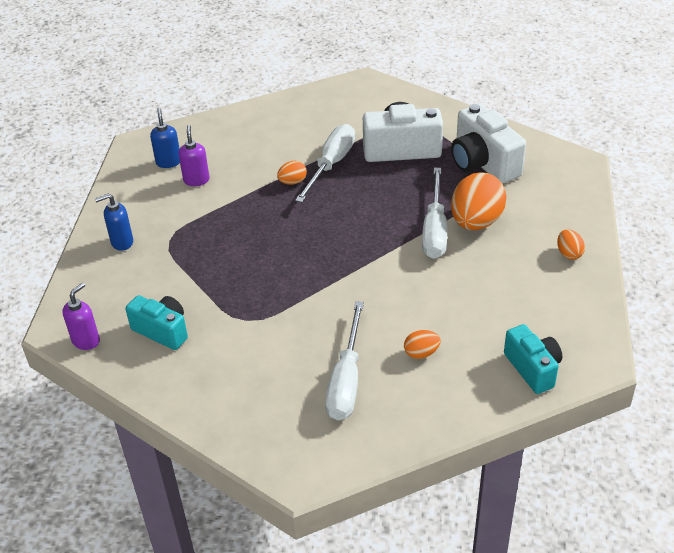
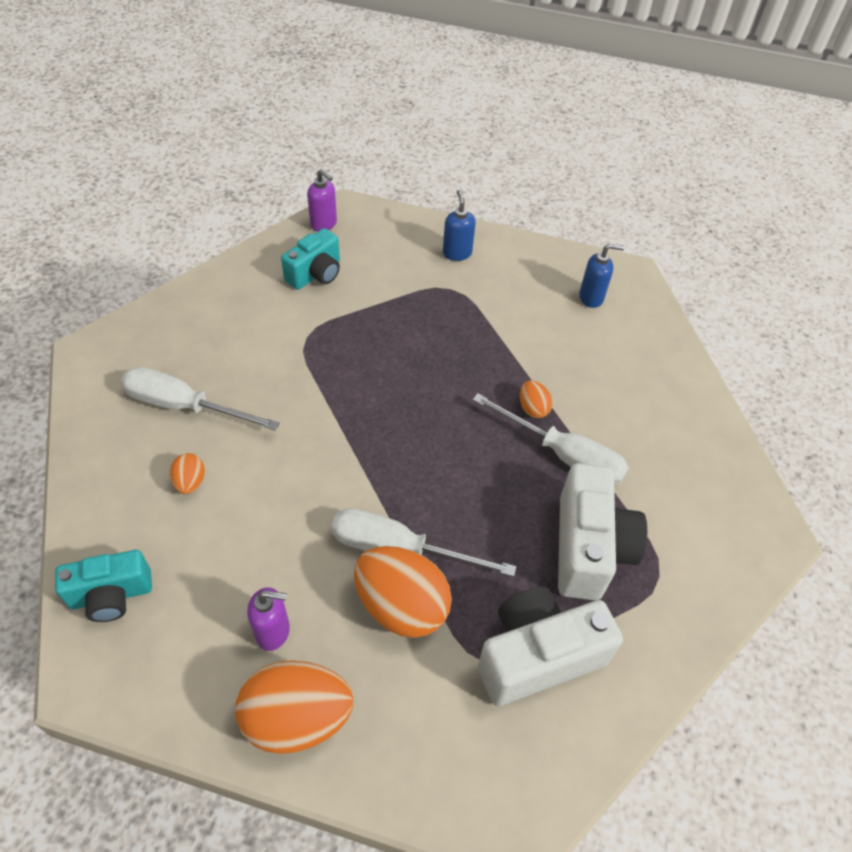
camera: 95 degrees right, 10 degrees up
purple soap dispenser [178,125,209,186] -> purple soap dispenser moved to [247,587,290,651]
orange egg [557,229,585,260] -> orange egg [235,660,354,754], size x2.12

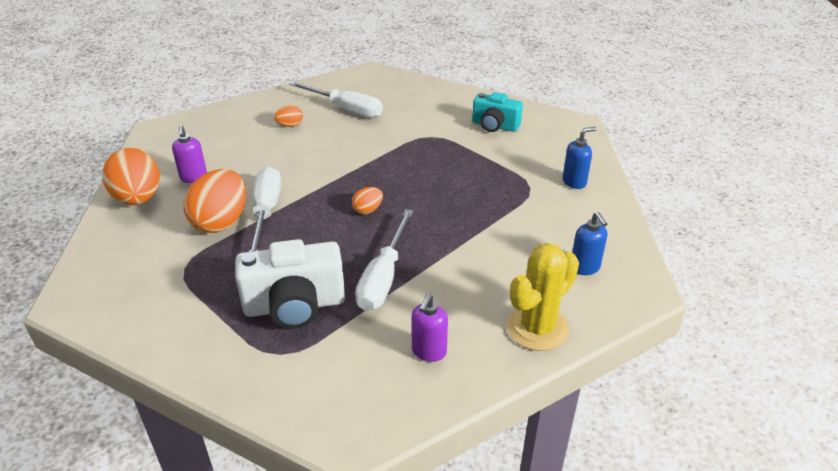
camera: 75 degrees right, 15 degrees down
turquoise camera [55,550,152,622] -> none
white screwdriver [121,367,280,431] -> white screwdriver turned 120 degrees clockwise [289,81,383,118]
purple soap dispenser [307,169,337,231] -> purple soap dispenser moved to [411,294,448,362]
white camera [478,587,623,706] -> none
orange egg [520,380,553,418] -> orange egg moved to [352,187,383,214]
none -> yellow cactus [507,243,579,351]

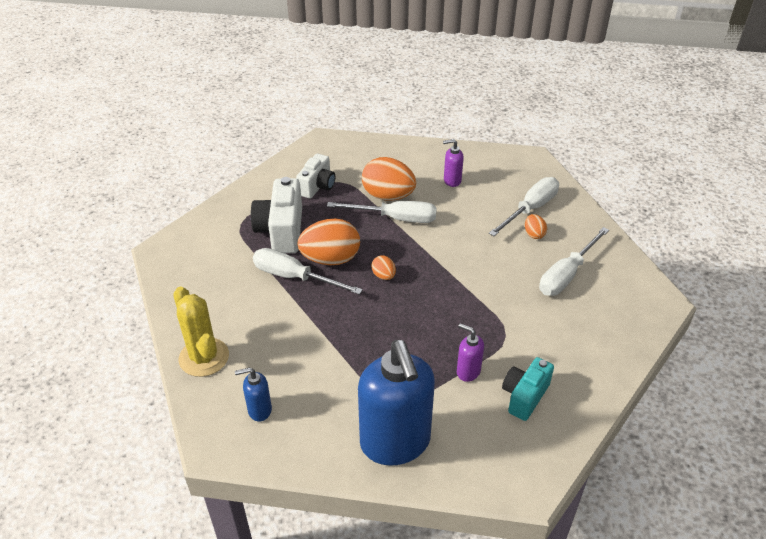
camera: 100 degrees right, 5 degrees up
orange egg [102,148,160,205] -> orange egg moved to [297,219,360,265]
purple soap dispenser [411,294,448,362] -> purple soap dispenser moved to [457,324,484,382]
blue soap dispenser [563,127,596,189] -> blue soap dispenser [358,340,435,466], size x2.32
none -> white camera [296,154,335,199]
none -> white screwdriver [489,177,559,236]

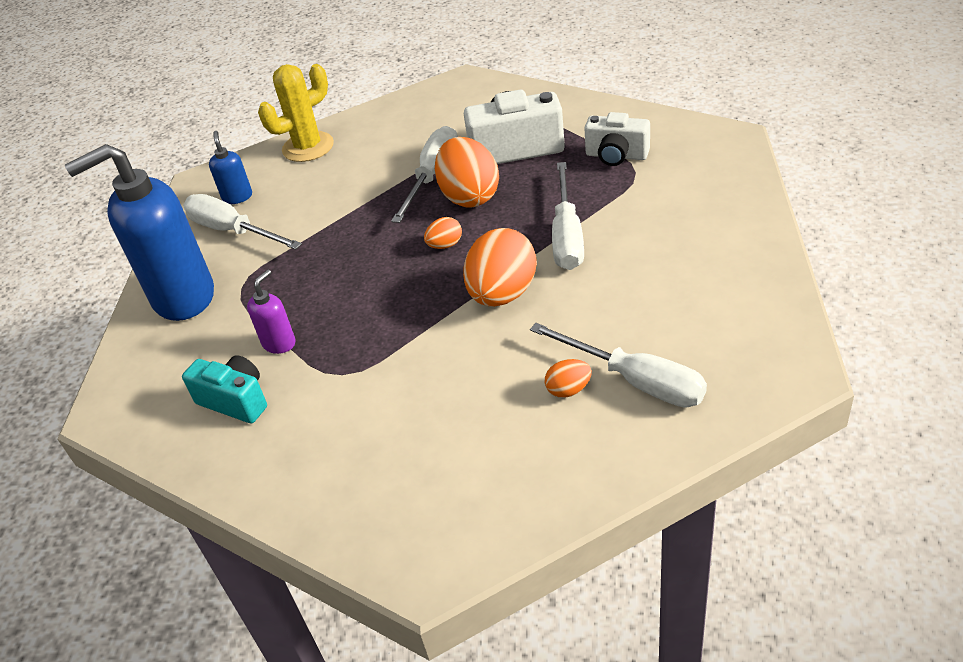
camera: 90 degrees right, 0 degrees up
orange egg [362,157,416,201] -> orange egg moved to [463,228,537,307]
purple soap dispenser [443,139,464,187] -> none
white screwdriver [539,227,609,296] -> white screwdriver moved to [183,194,302,250]

